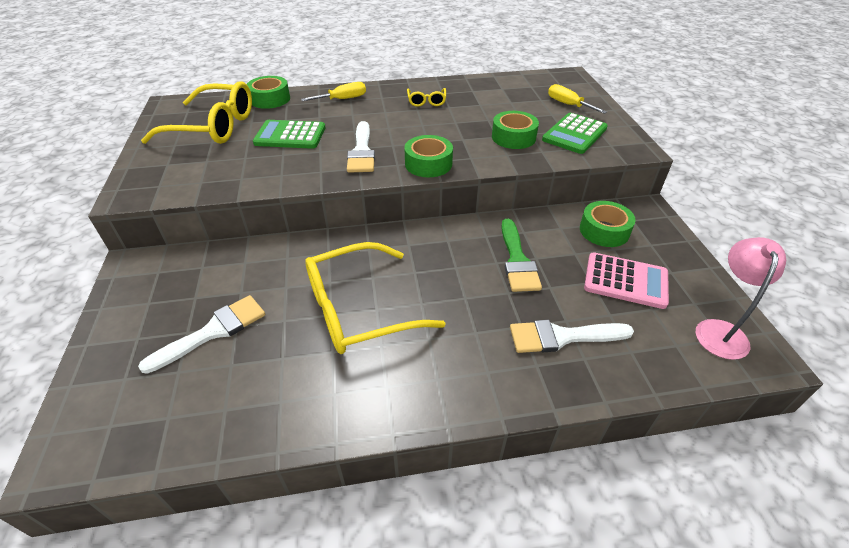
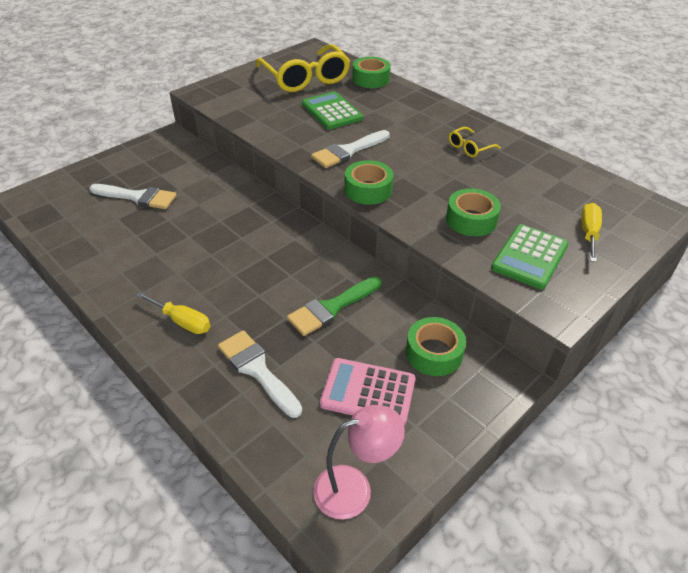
camera: 55 degrees right, 0 degrees up
yellow screwdriver [301,82,366,101] -> yellow screwdriver moved to [136,292,210,334]
yellow glasses [305,242,446,354] -> none
green calculator [542,113,608,154] -> green calculator turned 60 degrees counterclockwise [491,224,569,289]
pink calculator [584,253,669,309] -> pink calculator turned 120 degrees clockwise [320,358,416,425]

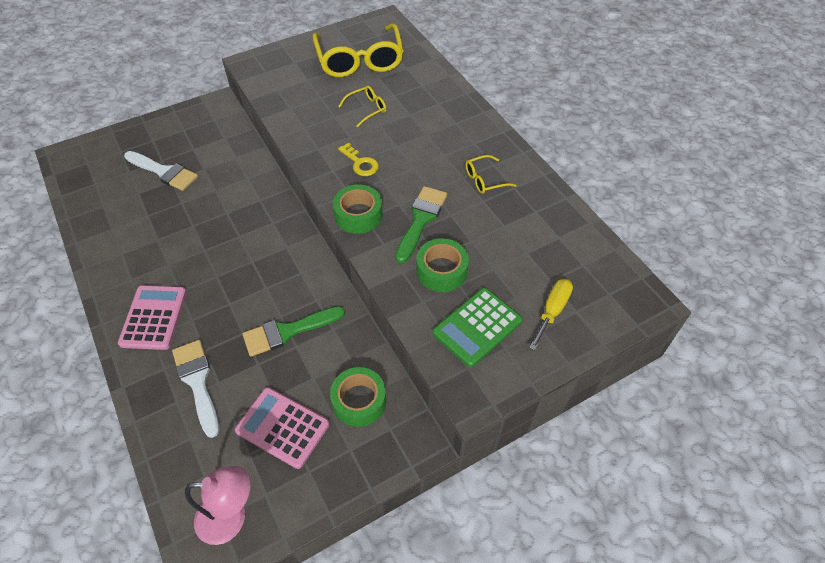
camera: 15 degrees right, 10 degrees up
yellow screwdriver [136,292,210,334] -> pink calculator [118,285,187,350]
green calculator [302,91,363,129] -> yellow glasses [338,86,386,127]
white brush [311,130,390,168] -> yellow key [338,142,379,176]
green tape [352,57,391,88] -> none
none -> green brush [395,186,447,263]

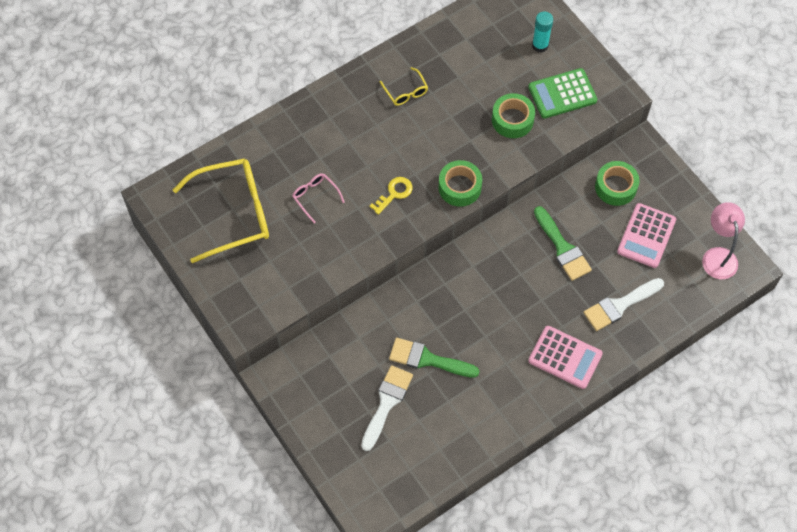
camera: 95 degrees left, 10 degrees up
pink calculator [118,285,187,350] -> pink calculator turned 150 degrees counterclockwise [528,326,603,389]
yellow glasses [338,86,386,127] -> pink glasses [292,173,345,223]
green brush [395,186,447,263] -> green brush moved to [389,338,479,378]
green calculator [433,288,523,367] -> green calculator turned 120 degrees clockwise [528,68,597,119]
yellow screwdriver [529,279,573,350] -> turquoise glue stick [532,11,553,53]

